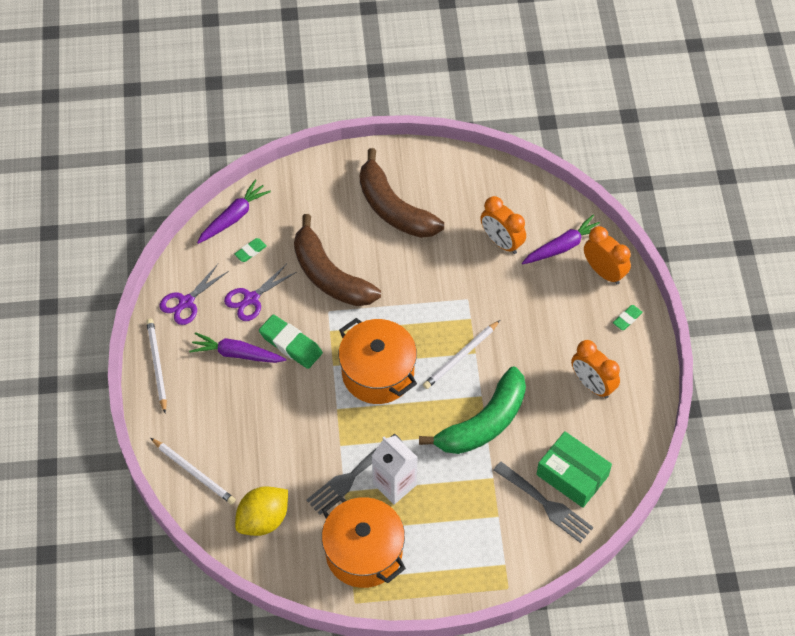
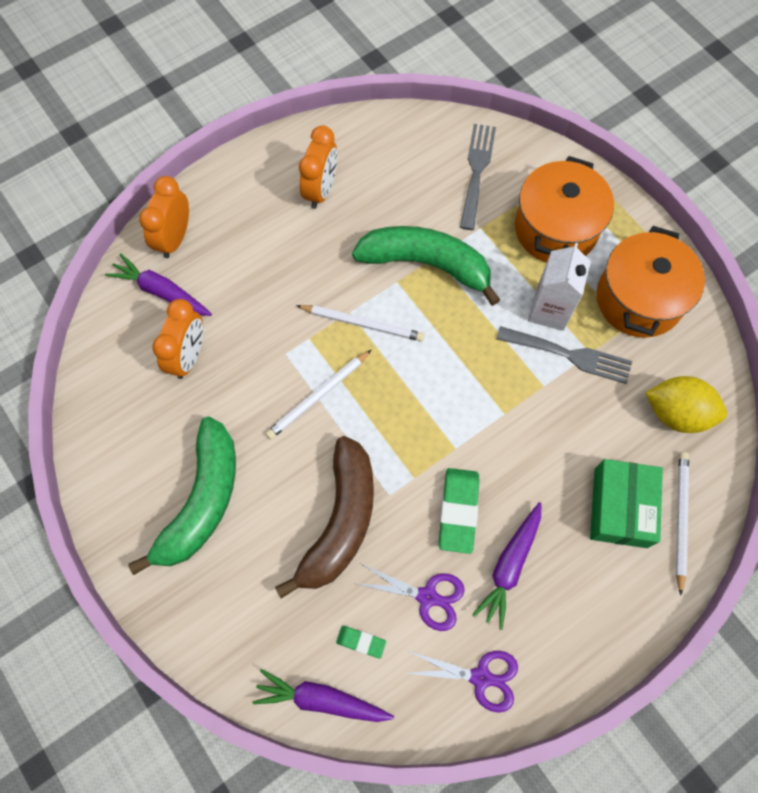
camera: 120 degrees left, 10 degrees up
white pencil [146,319,167,413] -> white pencil moved to [266,350,371,439]
purple carrot [189,332,286,363] -> purple carrot turned 45 degrees clockwise [472,502,542,630]
orange pot [338,318,417,404] -> orange pot moved to [515,156,614,262]
brown banana [360,148,444,238] -> green banana [128,417,236,575]
green box [536,431,612,508] -> green box moved to [590,459,663,548]
green eraser [613,305,643,330] -> none

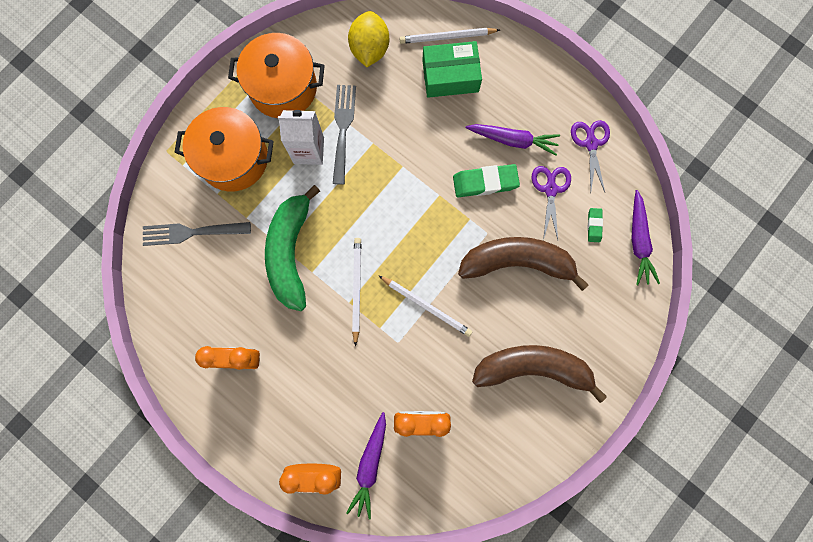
camera: 105 degrees left, 10 degrees up
green banana [128,417,236,575] -> brown banana [472,345,607,403]

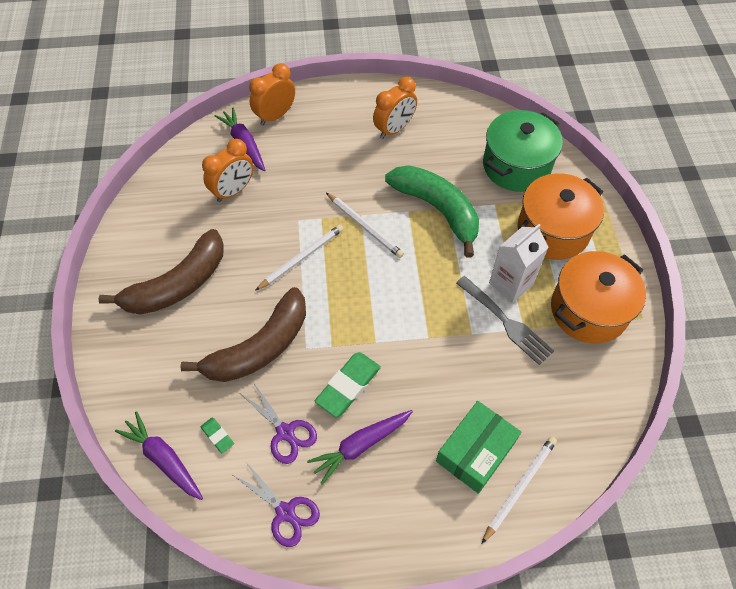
camera: 135 degrees right, 20 degrees down
grey fork [143,222,251,246] -> green pot [483,110,563,192]
yellow lemon [348,11,389,67] -> none
white pencil [378,275,472,337] -> white pencil turned 150 degrees clockwise [255,225,343,291]

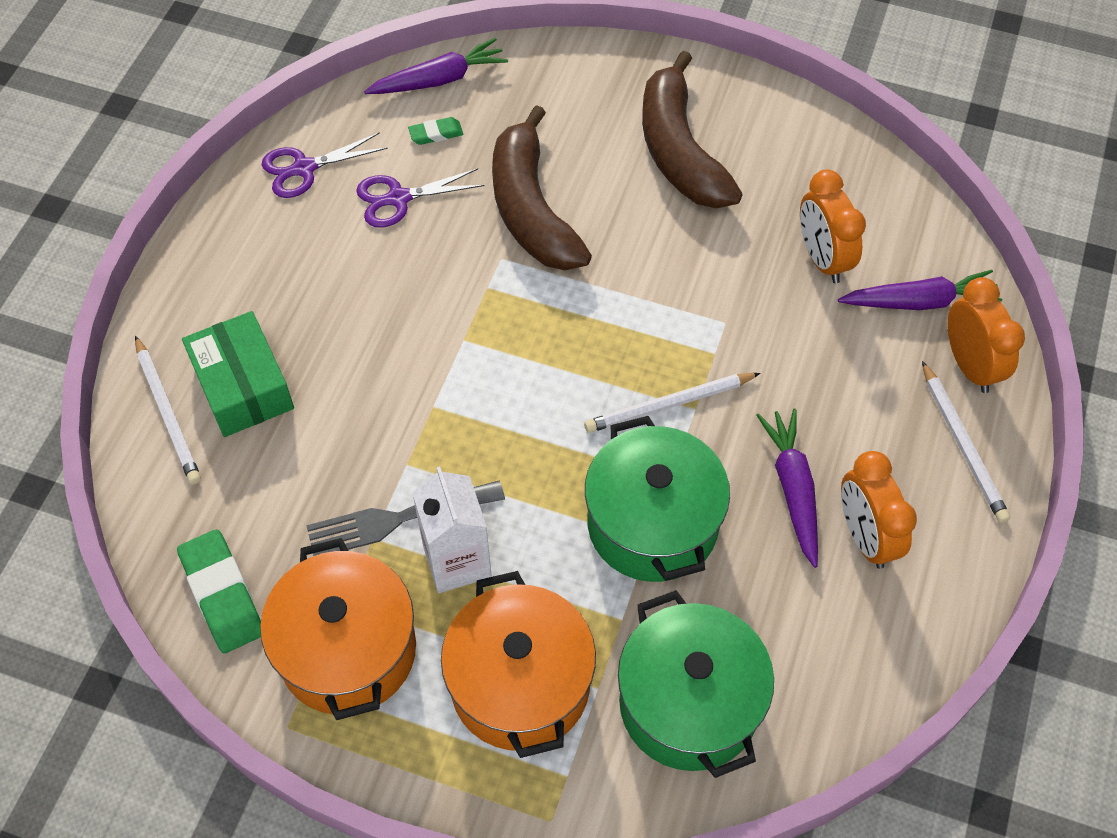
camera: 115 degrees right, 0 degrees up
white pencil [255,225,343,291] -> white pencil moved to [922,361,1010,523]
purple carrot [307,410,413,485] -> purple carrot moved to [756,408,818,568]
green eraser [315,352,381,417] -> green eraser moved to [177,529,261,653]
green banana [385,165,479,257] -> green pot [585,416,730,582]

